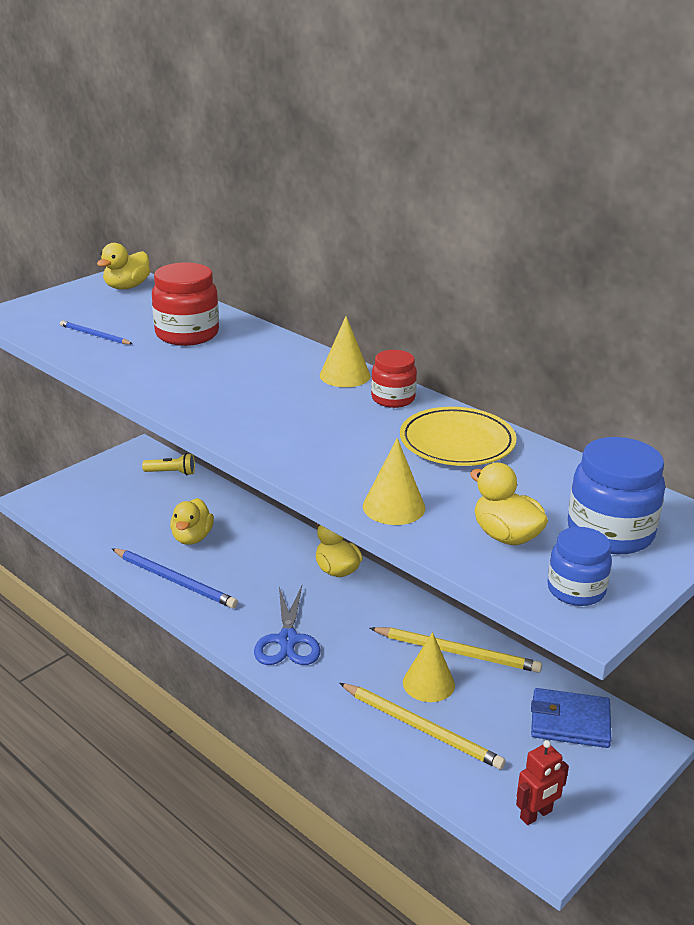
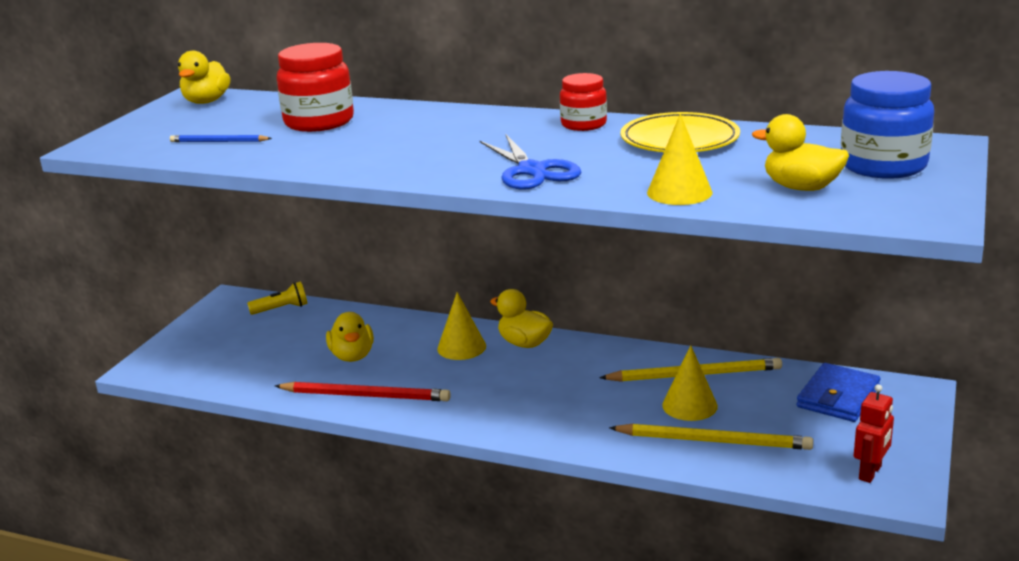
camera: 20 degrees left, 5 degrees down
blue pencil [111,548,238,608] -> red pencil [275,382,451,401]
blue scissors [254,586,321,665] -> blue scissors moved to [480,135,581,190]
yellow cone [320,316,370,387] -> yellow cone moved to [437,292,486,360]
blue wallet [531,688,611,748] -> blue wallet turned 45 degrees counterclockwise [797,363,881,422]
blue jar [548,527,612,606] -> none

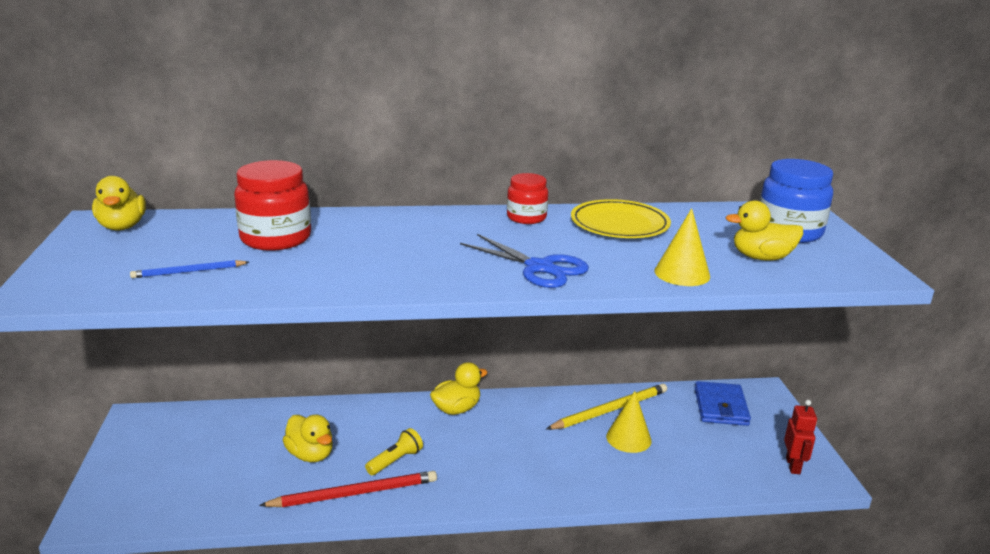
camera: 30 degrees left, 0 degrees up
yellow flashlight [247,281,308,315] -> yellow flashlight moved to [365,428,423,475]
yellow cone [437,292,486,360] -> none
yellow duck [490,289,553,348] -> yellow duck turned 135 degrees clockwise [430,362,488,415]
yellow pencil [609,424,813,450] -> none

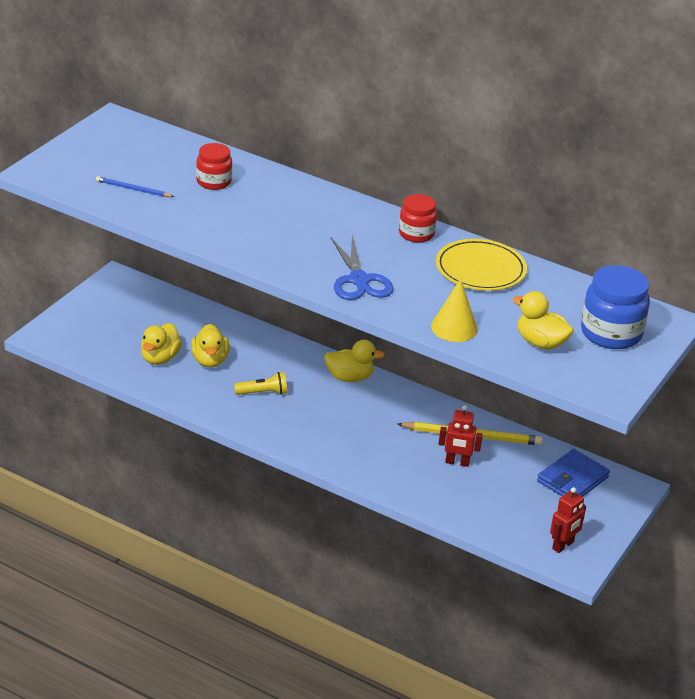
camera: 35 degrees right, 10 degrees up
yellow duck [92,176,146,230] -> yellow duck moved to [141,323,182,365]
red jar [234,160,311,251] -> red jar [196,143,232,190], size x0.62
red pencil [259,471,437,507] -> none
yellow cone [606,391,651,453] -> red robot [439,405,483,467]

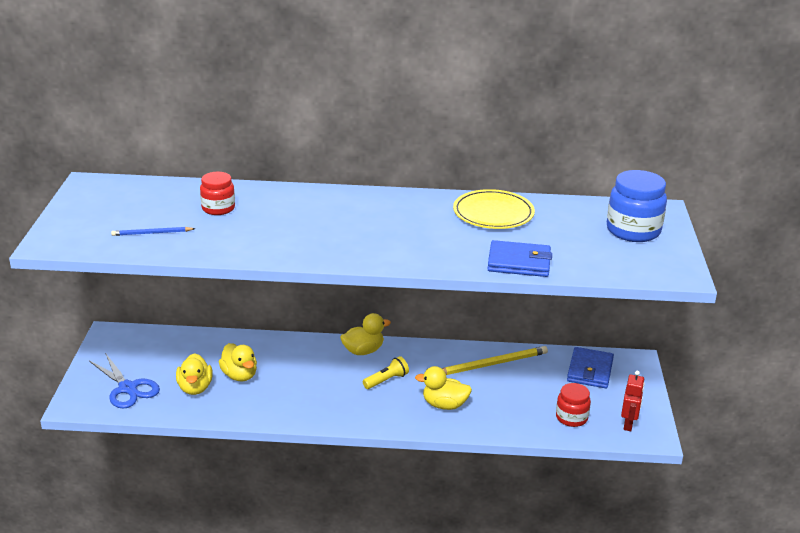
camera: 25 degrees left, 5 degrees down
yellow flashlight [234,372,287,395] -> yellow flashlight moved to [363,356,409,389]
blue scissors [331,235,394,300] -> blue scissors moved to [89,353,160,409]
red jar [399,194,437,243] -> red jar moved to [556,383,591,427]
yellow cone [431,279,478,342] -> blue wallet [488,240,552,277]
red robot [439,405,483,467] -> none
yellow duck [512,291,574,349] -> yellow duck moved to [415,366,472,410]

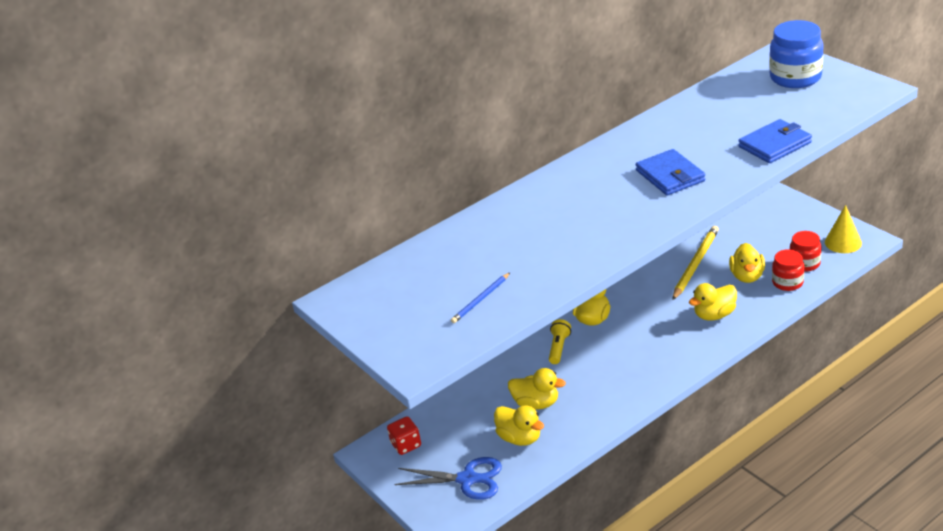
camera: 35 degrees left, 5 degrees up
red jar [200,172,235,215] -> red jar moved to [772,249,805,291]
yellow flashlight [363,356,409,389] -> yellow flashlight moved to [549,319,571,364]
yellow plate [453,189,535,229] -> none
blue wallet [567,347,614,388] -> blue wallet moved to [636,149,705,195]
red robot [621,371,645,431] -> yellow cone [825,205,862,253]
none -> red dice [387,416,421,455]
none -> yellow duck [729,243,765,283]

